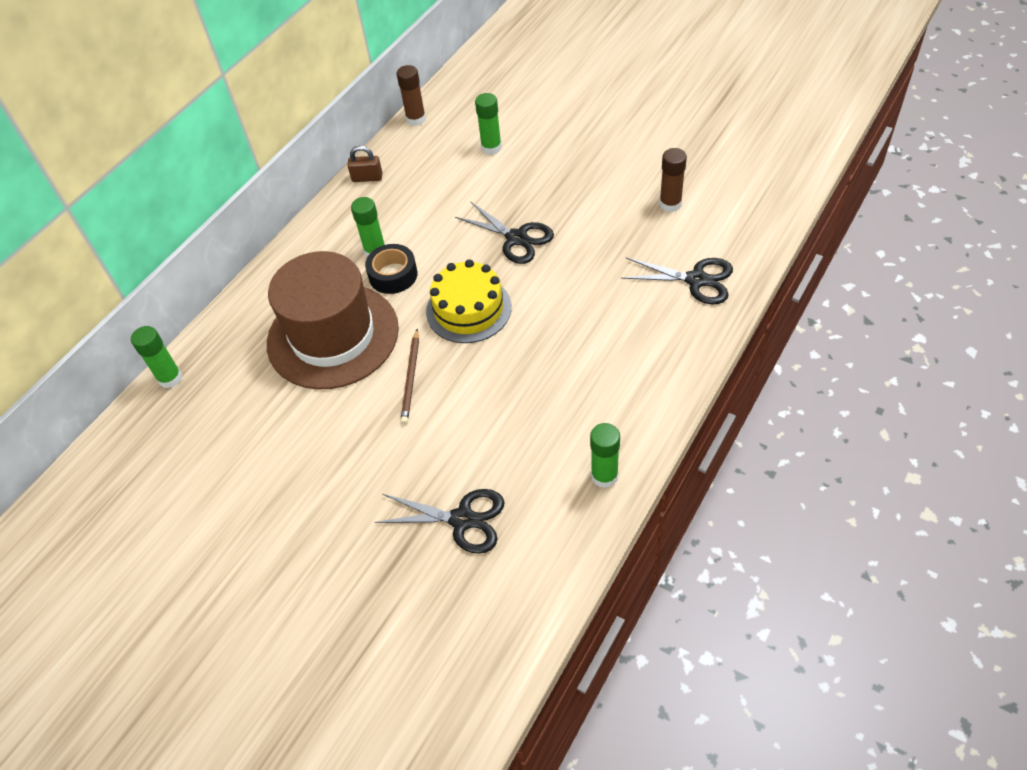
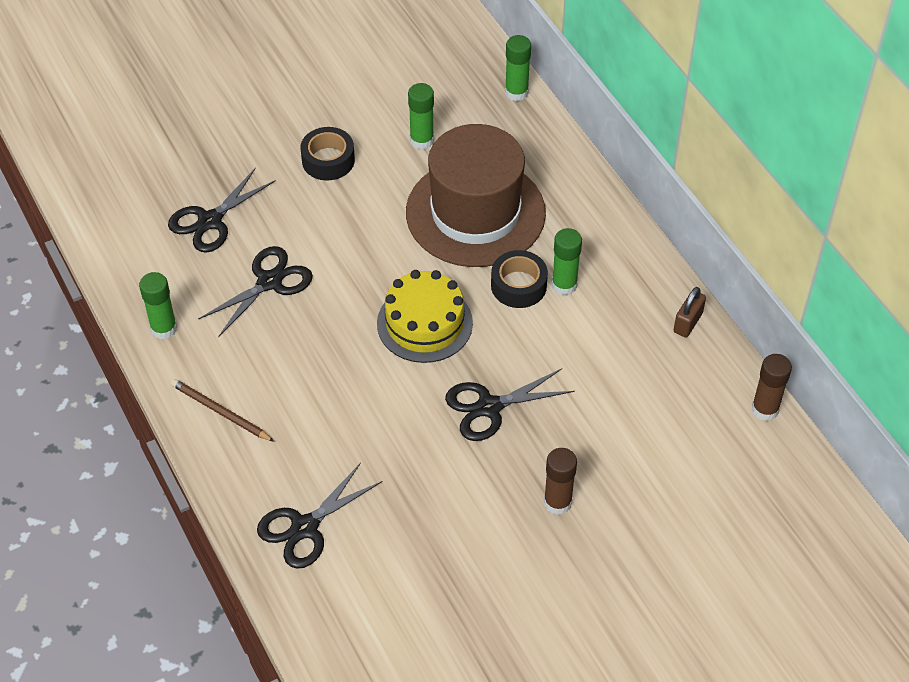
camera: 115 degrees right, 0 degrees up
brown pencil [400,329,419,424] -> brown pencil moved to [171,379,274,442]
green glue stick [475,93,502,155] -> green glue stick moved to [408,83,434,150]
brown glue stick [659,148,687,212] -> brown glue stick moved to [544,448,577,515]
none -> black scissors [198,246,313,337]
none -> black tape [301,127,355,180]

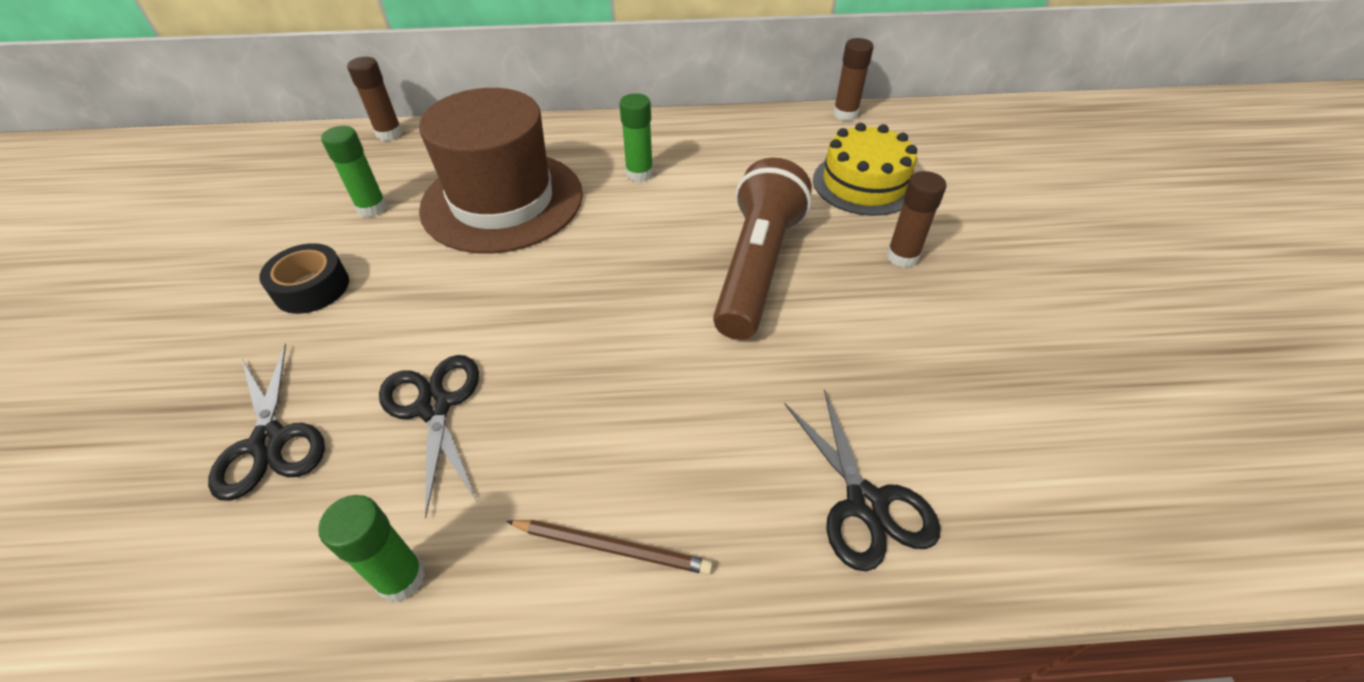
camera: 65 degrees left, 5 degrees down
brown pencil [171,379,274,442] -> brown pencil turned 135 degrees counterclockwise [506,520,713,575]
yellow cake [377,270,473,363] -> yellow cake moved to [813,123,917,216]
black scissors [445,369,575,441] -> brown flashlight [713,158,812,340]
black tape [491,250,548,308] -> none
green glue stick [505,35,531,101] -> brown glue stick [347,57,403,141]
brown padlock [674,287,706,337] -> none

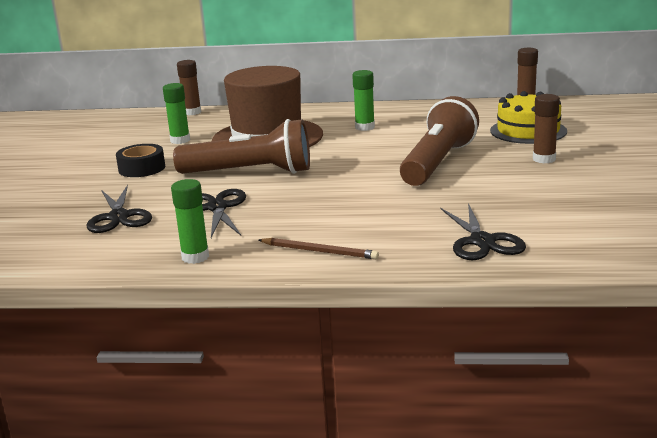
camera: 10 degrees right, 25 degrees down
none -> brown flashlight [173,119,310,174]

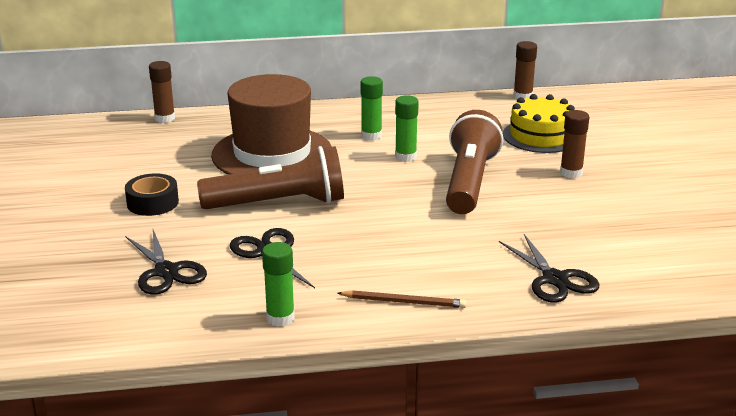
camera: 15 degrees left, 5 degrees up
green glue stick [163,83,190,144] -> green glue stick moved to [395,95,419,162]

